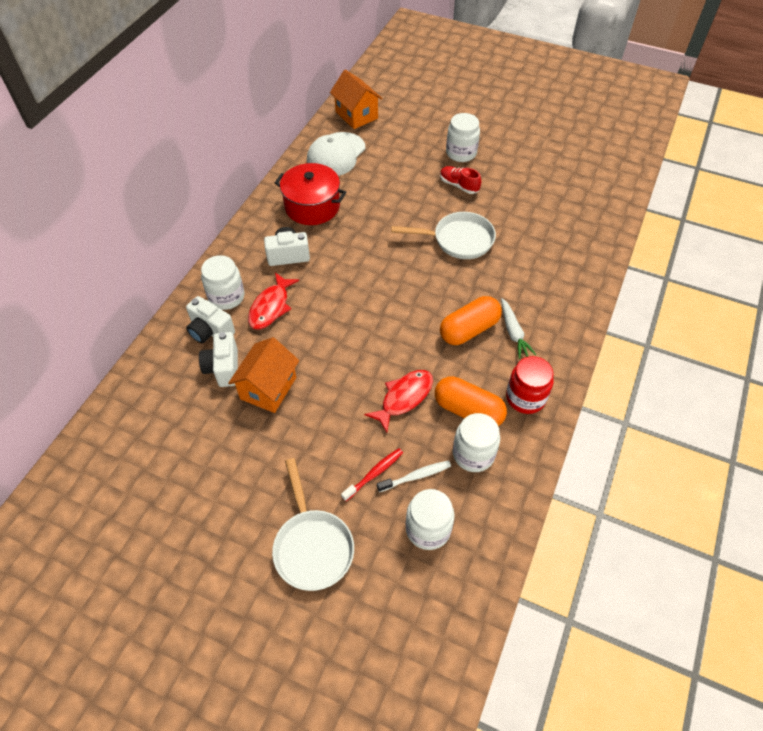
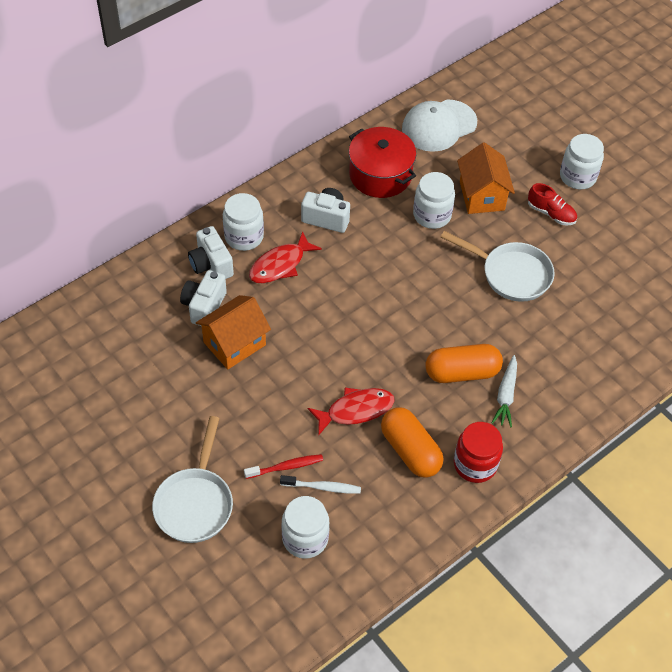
camera: 25 degrees right, 0 degrees up
orange house [330,70,383,129] -> orange house moved to [457,142,515,214]
red shoe [440,166,481,194] -> red shoe turned 150 degrees clockwise [528,183,577,226]
white jar [453,413,500,472] -> white jar moved to [413,172,455,229]

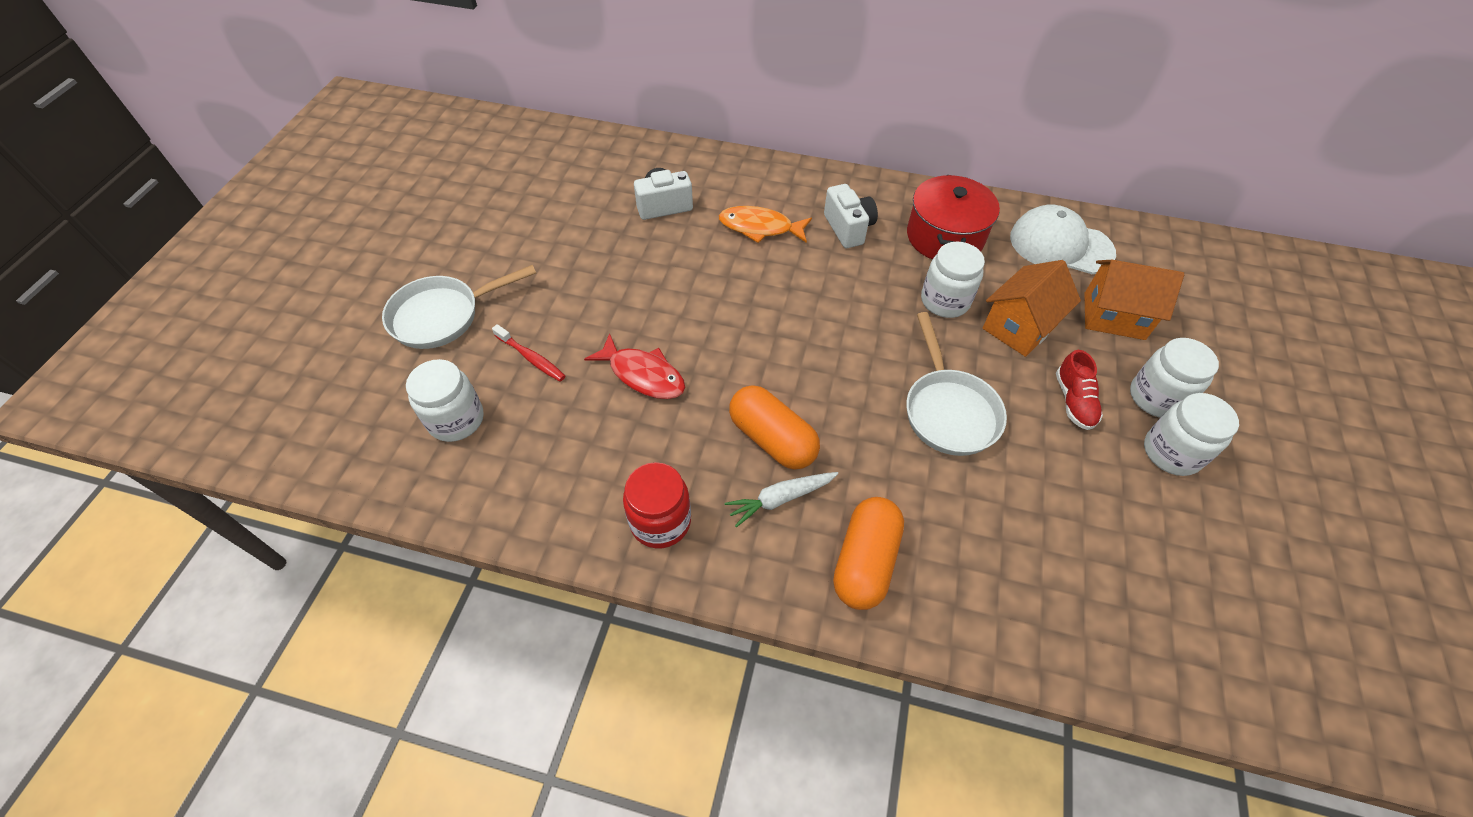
camera: 55 degrees right, 0 degrees up
white camera [188,226,234,279] -> none
orange house [196,295,271,369] -> orange house moved to [1084,260,1184,340]
white jar [223,193,264,251] -> white jar moved to [1144,393,1239,476]
red fish [249,231,322,283] -> orange fish [719,206,812,243]
white toothbrush [280,475,361,494] -> none
orange capsule [381,407,444,478] -> orange capsule moved to [833,497,904,610]

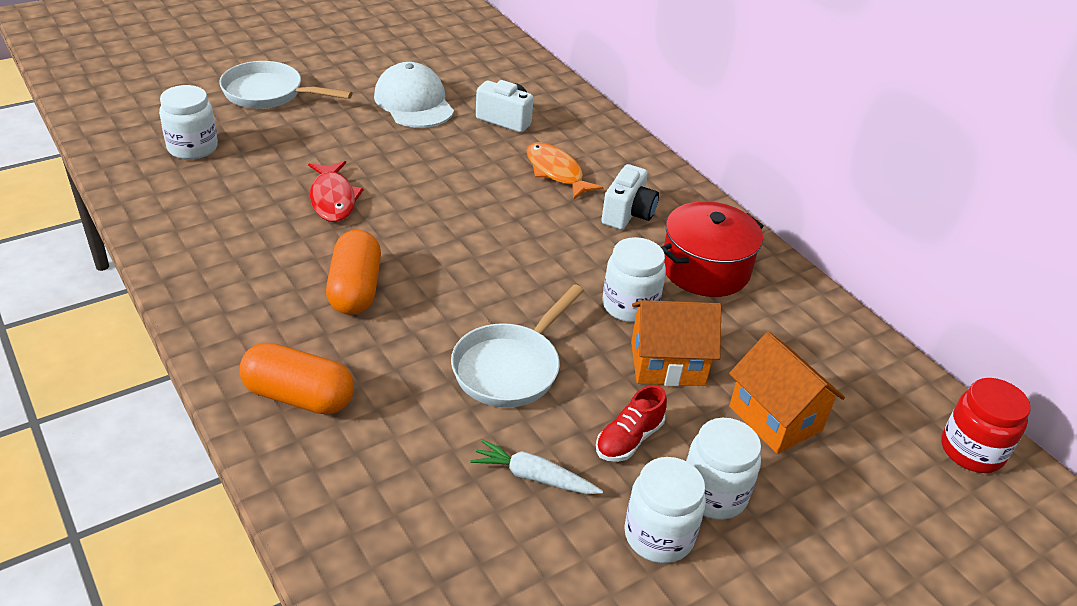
camera: 40 degrees right, 15 degrees down
red toothbrush [492,324,565,381] -> none
red jar [623,462,691,548] -> red jar moved to [941,378,1031,473]
white carrot [725,472,838,528] -> white carrot moved to [470,439,603,494]
orange capsule [833,497,904,610] -> orange capsule turned 45 degrees clockwise [239,342,354,414]
white cap [1010,205,1116,274] -> white cap moved to [374,62,454,128]

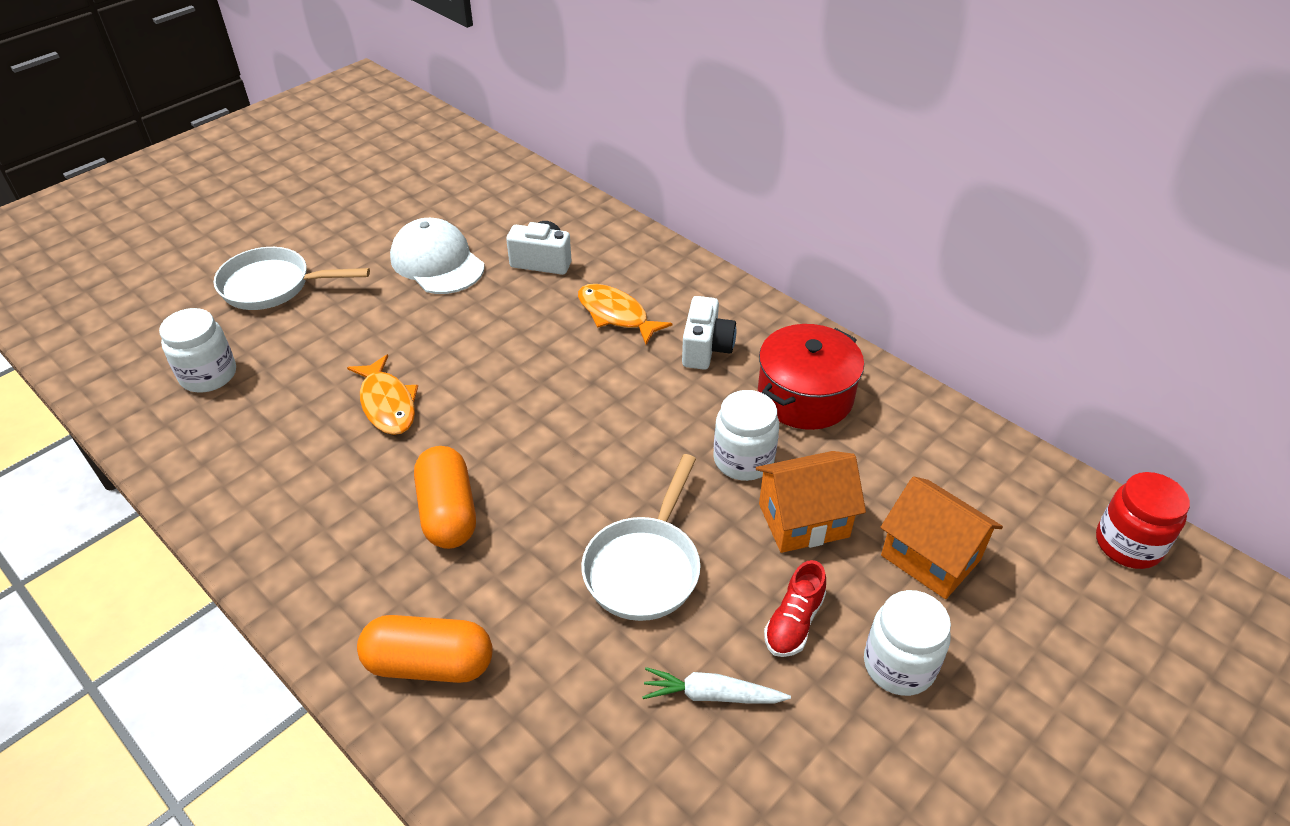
camera: 10 degrees left, 5 degrees up
red fish [308,161,363,222] -> orange fish [347,354,418,435]
white jar [624,457,706,563] -> none

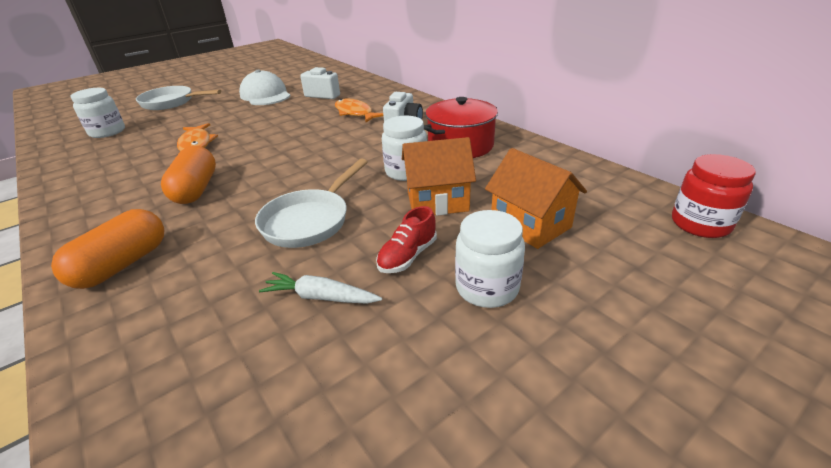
camera: 10 degrees right, 10 degrees down
orange capsule [357,615,493,683] -> orange capsule turned 75 degrees counterclockwise [51,209,164,289]

